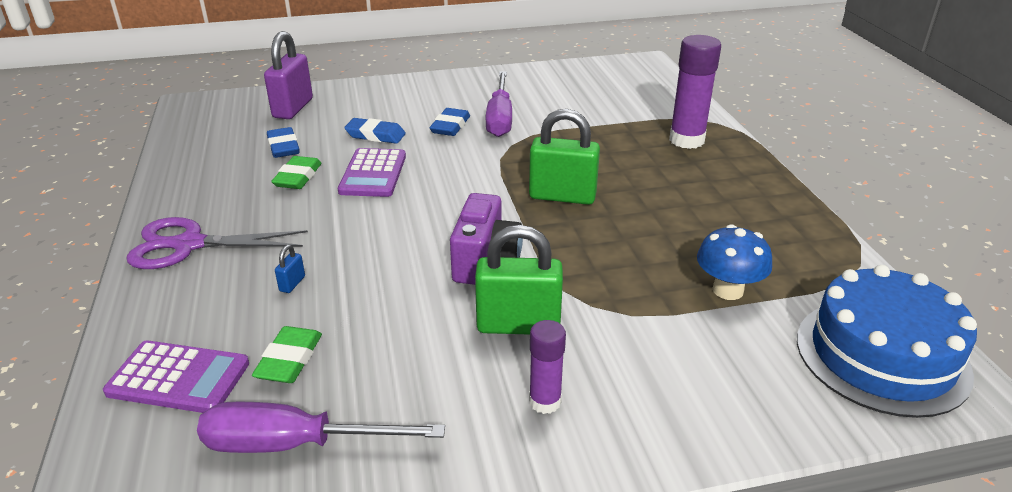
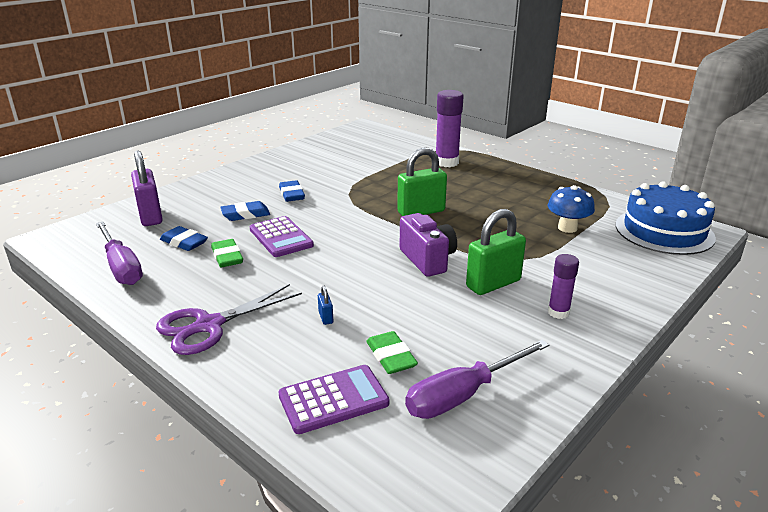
camera: 35 degrees left, 5 degrees down
purple screwdriver [486,71,512,137] -> purple screwdriver moved to [96,222,143,285]

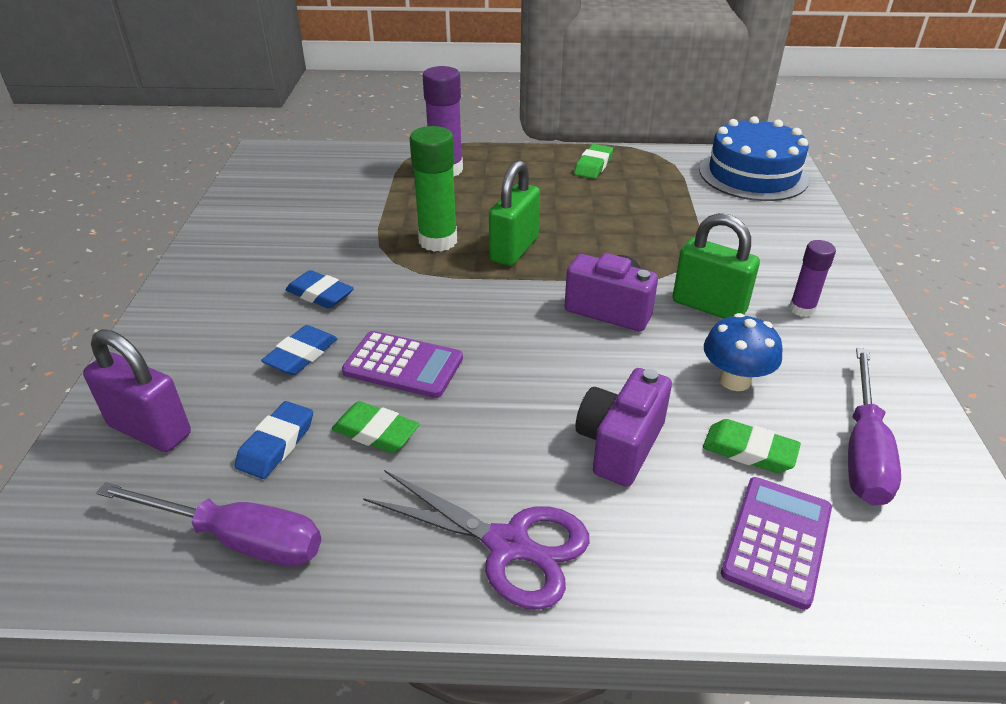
camera: 40 degrees left, 10 degrees up
purple scissors [156,284,302,355] -> purple scissors turned 75 degrees counterclockwise [363,470,590,610]
blue eraser [160,226,208,251] -> blue eraser turned 60 degrees counterclockwise [235,401,313,479]
blue padlock [318,286,333,325] -> purple camera [575,368,672,487]
green padlock [466,209,526,295] -> green padlock turned 75 degrees counterclockwise [672,213,760,319]
blue mushroom [548,185,595,233] -> blue mushroom moved to [704,313,783,391]
none -> green glue stick [410,126,457,252]
none -> green eraser [574,144,613,179]

